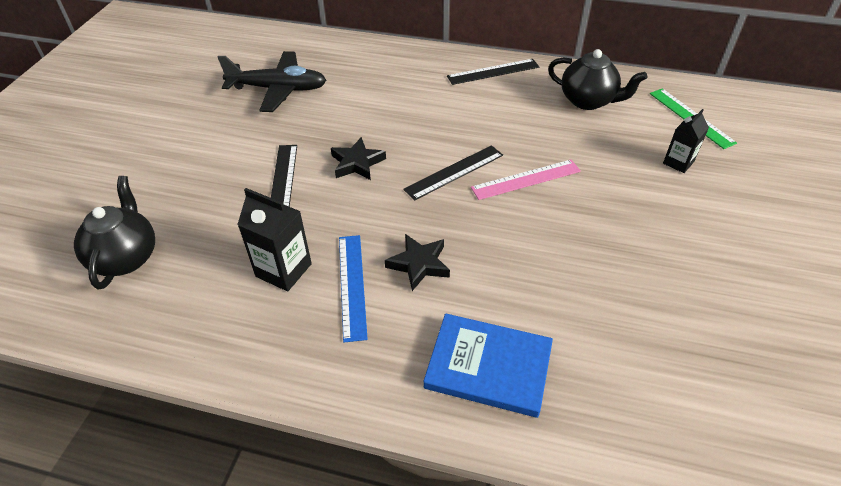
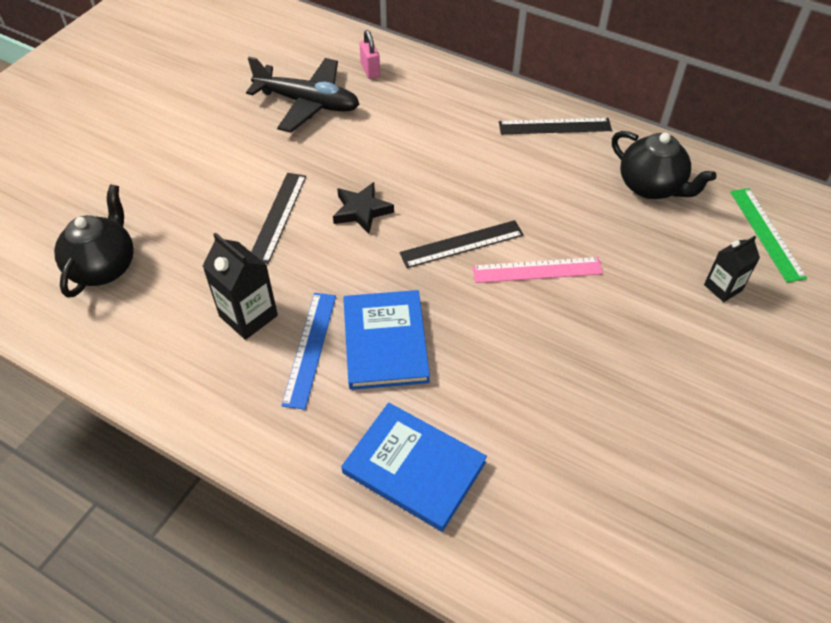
camera: 15 degrees right, 5 degrees up
black star [385,234,450,291] -> blue book [343,290,430,390]
none -> pink padlock [359,30,380,79]

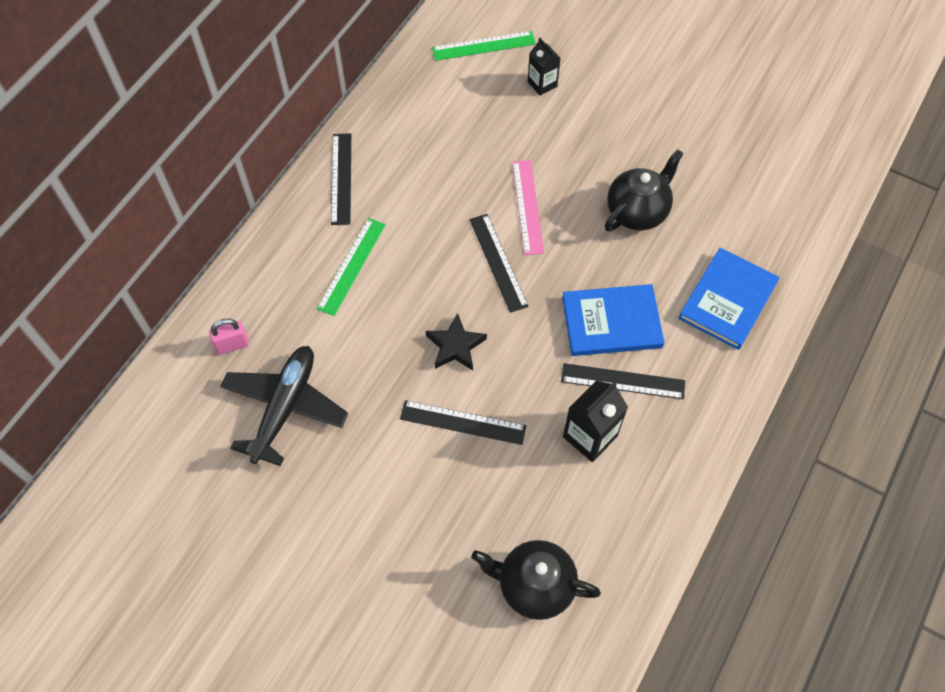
camera: 90 degrees left, 10 degrees up
blue ruler [281,293,336,410] -> black ruler [561,363,685,399]
black teapot [612,131,717,199] -> black teapot moved to [605,149,684,231]
none -> green ruler [317,218,386,316]

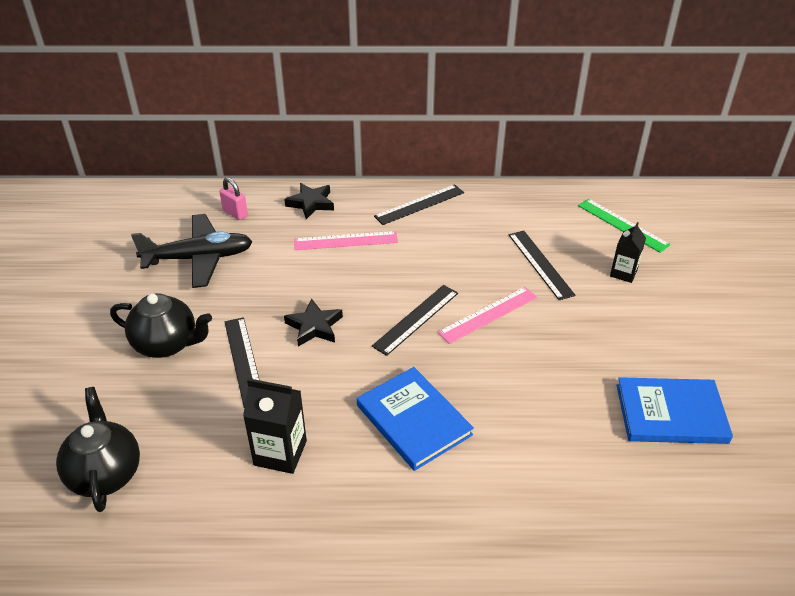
camera: 60 degrees right, 20 degrees down
green ruler [317,218,386,316] -> pink ruler [294,231,398,250]
black ruler [561,363,685,399] -> black ruler moved to [509,231,575,300]
black teapot [605,149,684,231] -> black teapot moved to [110,293,212,358]
blue book [678,248,779,350] -> blue book moved to [617,377,733,444]
none -> black star [284,183,334,219]

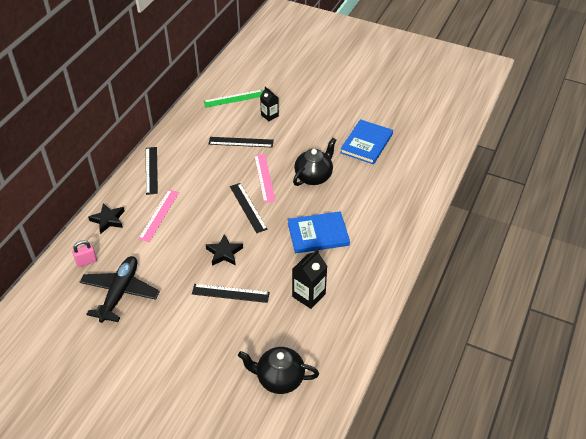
camera: 65 degrees left, 5 degrees up
black teapot [110,293,212,358] -> black teapot moved to [293,138,336,186]

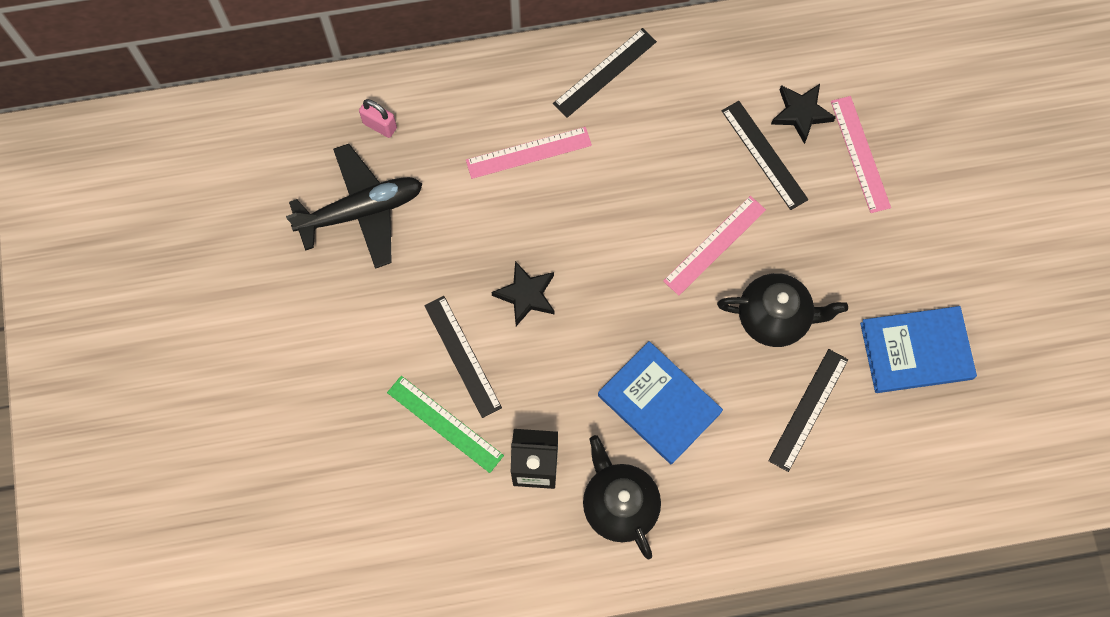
camera: 55 degrees right, 25 degrees up
black star [88,203,125,234] -> black star moved to [771,84,836,144]
green ruler [204,90,263,108] -> green ruler moved to [387,376,504,473]
black ruler [230,183,268,233] -> black ruler moved to [768,349,848,472]
black teapot [238,347,319,394] -> black teapot moved to [583,435,661,559]
black carton [260,86,279,121] -> pink ruler [831,96,891,213]

